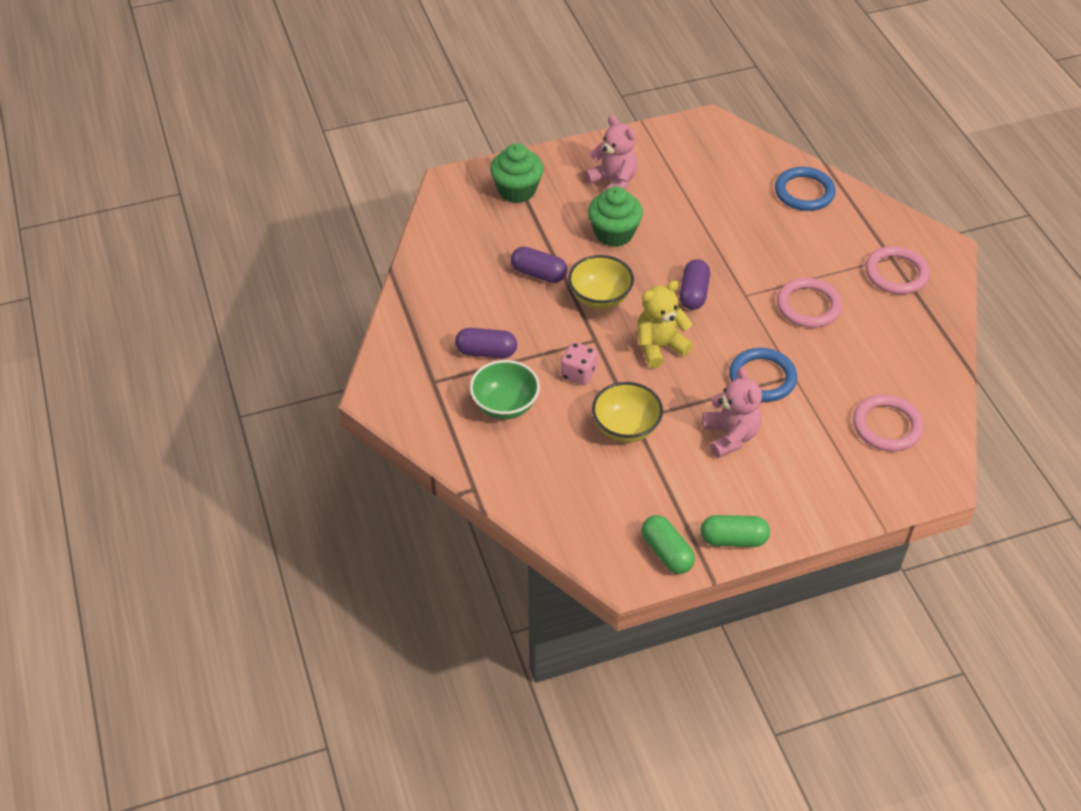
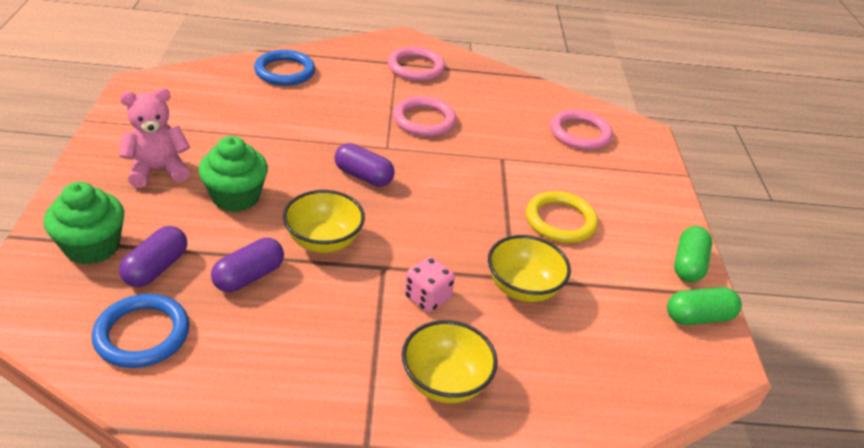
camera: 75 degrees left, 10 degrees down
purple capsule [455,328,517,358] -> purple capsule moved to [119,226,187,287]
green bowl [470,360,540,419] -> yellow bowl [402,320,498,403]
yellow teddy bear [637,280,693,368] -> none
pink teddy bear [702,367,762,458] -> yellow ring [526,191,598,243]
blue ring [729,348,797,402] -> blue ring moved to [92,294,190,368]

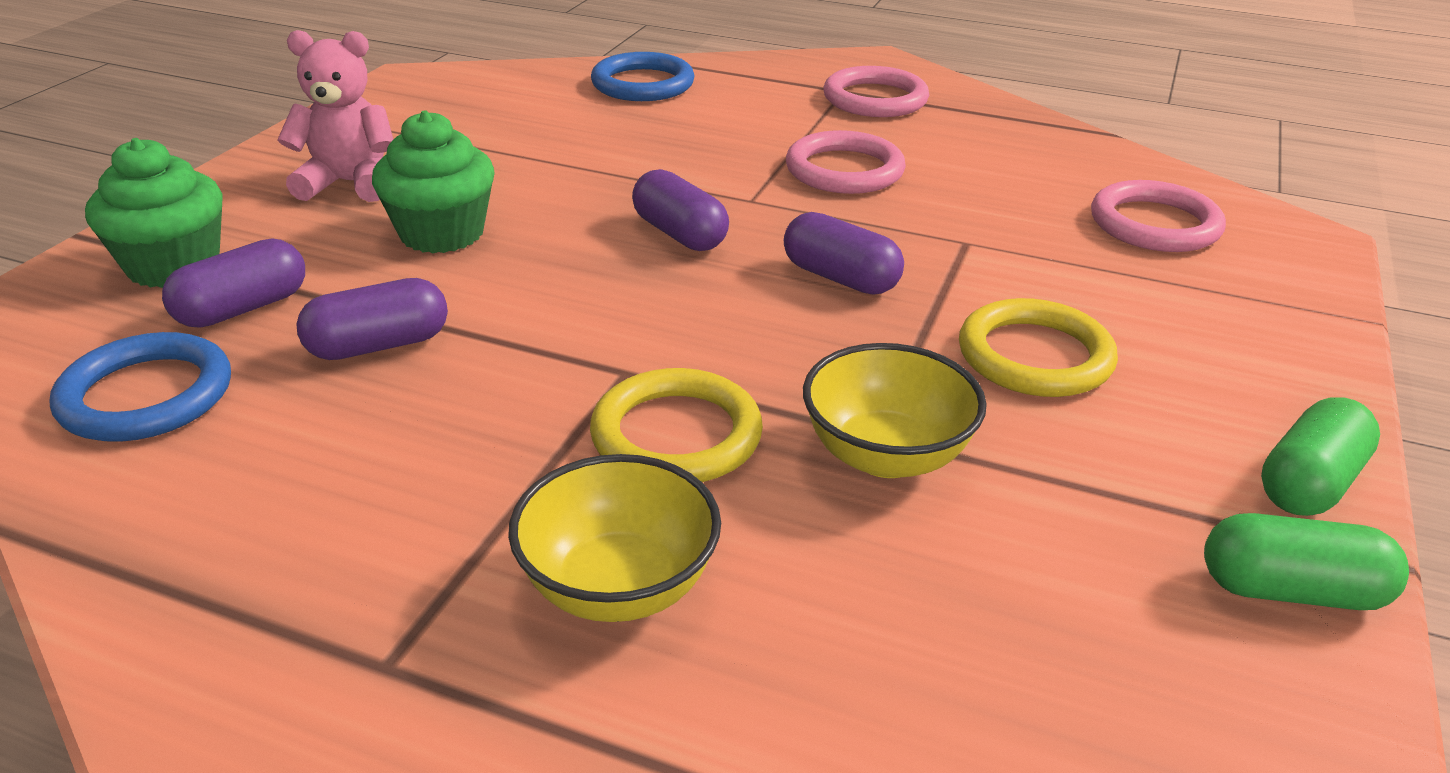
camera: 25 degrees right, 5 degrees down
yellow bowl [283,190,365,253] -> none
pink dice [404,257,455,313] -> yellow ring [590,368,763,482]
none -> purple capsule [784,212,904,295]

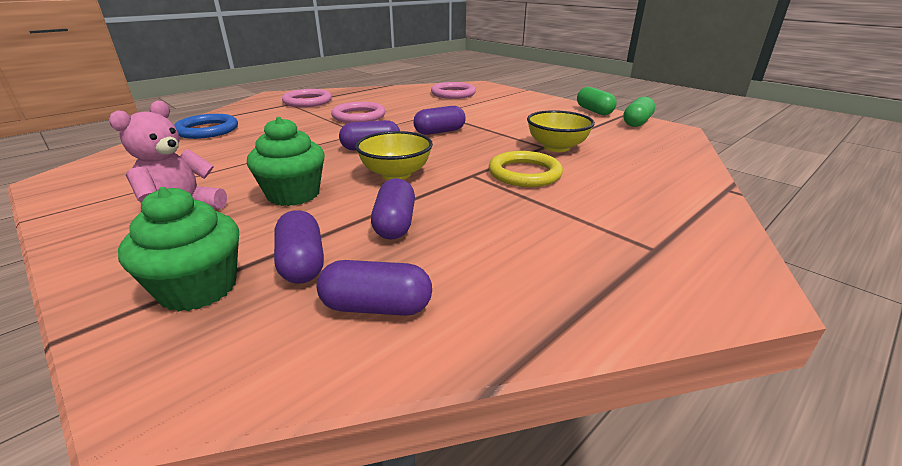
camera: 65 degrees left, 5 degrees down
blue ring [50,332,231,442] -> purple capsule [317,260,432,316]
yellow bowl [508,454,721,622] -> yellow bowl moved to [355,131,433,180]
yellow ring [959,298,1118,397] -> none

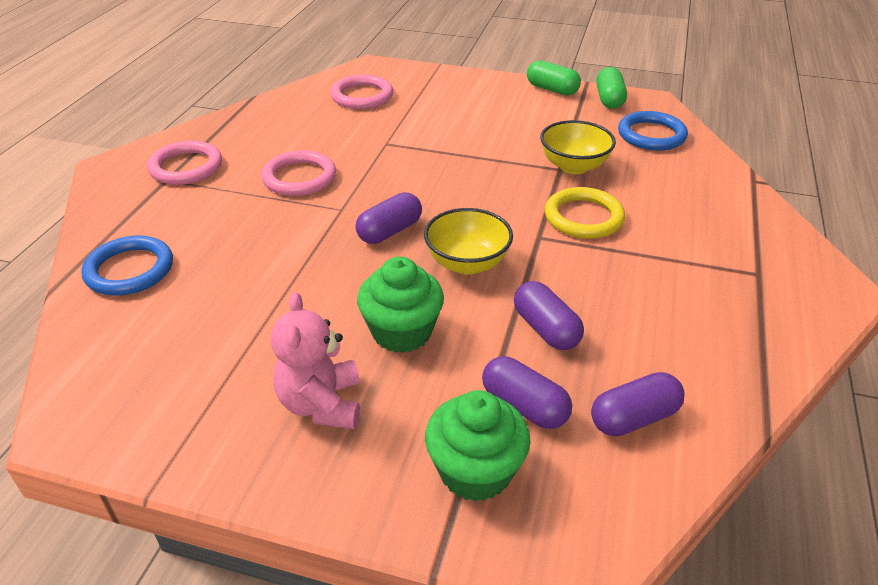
camera: 30 degrees left, 10 degrees up
purple capsule [413,106,466,135] -> none
none -> blue ring [618,111,688,151]

